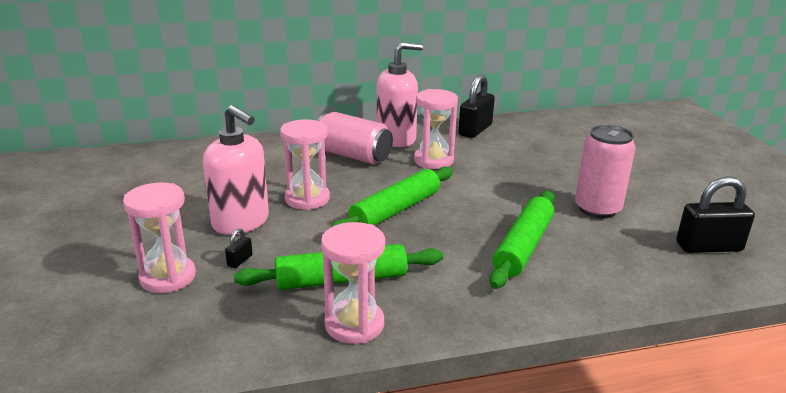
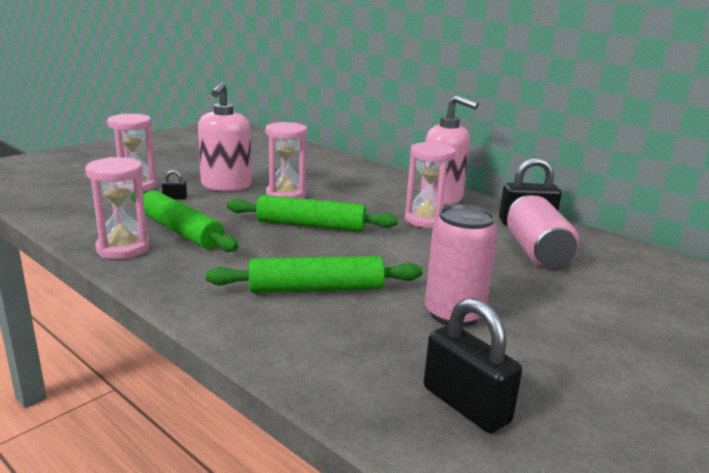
camera: 55 degrees right, 5 degrees down
pink can [317,112,393,165] -> pink can moved to [507,195,579,269]

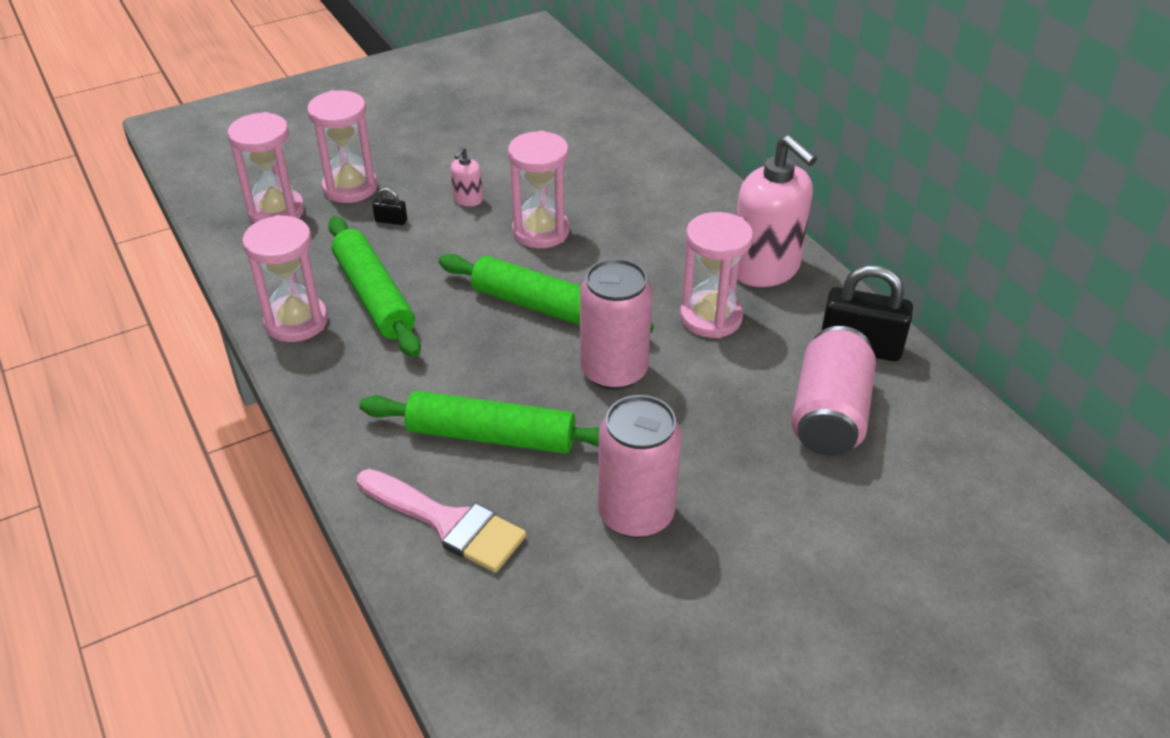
camera: 20 degrees right, 20 degrees up
pink soap dispenser [198,82,252,191] -> pink soap dispenser [451,147,483,206], size x0.43
black padlock [424,298,522,433] -> none
none -> pink hourglass [227,112,305,223]
none -> pink brush [357,469,526,573]
none -> pink can [580,259,652,390]

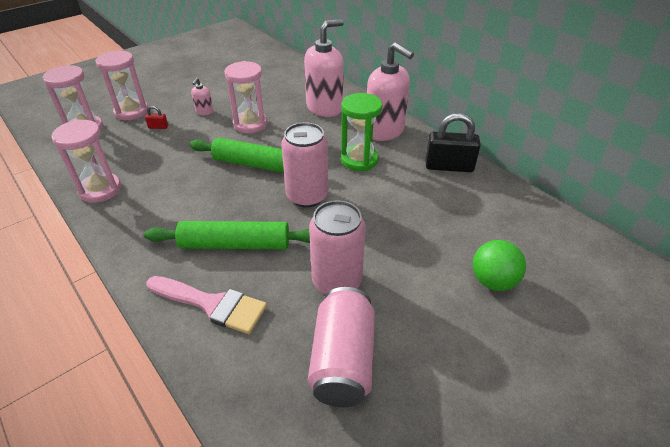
camera: 10 degrees left, 0 degrees up
green rolling pin [328,216,421,357] -> none
black padlock [372,188,407,225] -> red padlock [145,106,168,129]
pink hourglass [680,212,753,338] -> green hourglass [341,93,382,171]
pink can [791,326,876,456] -> pink can moved to [308,287,375,407]
none -> pink soap dispenser [304,19,344,117]
none -> green ball [473,240,526,291]

